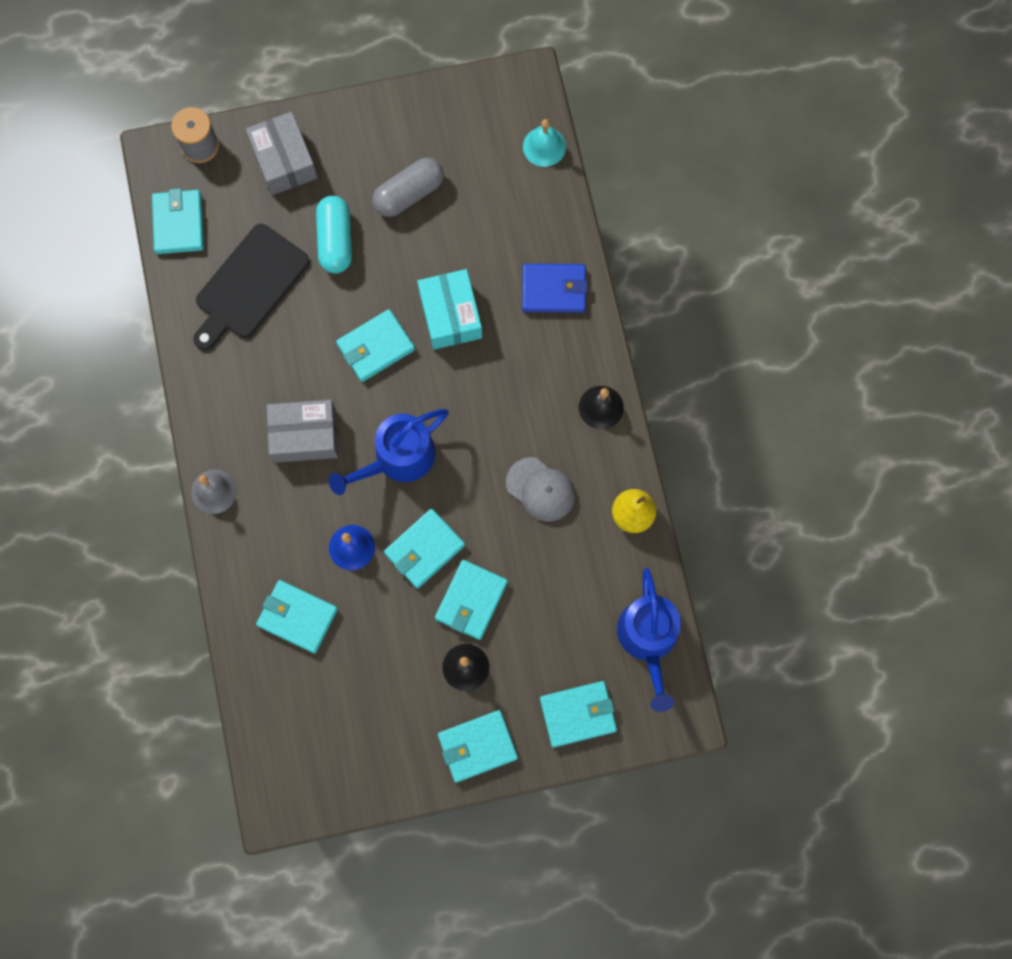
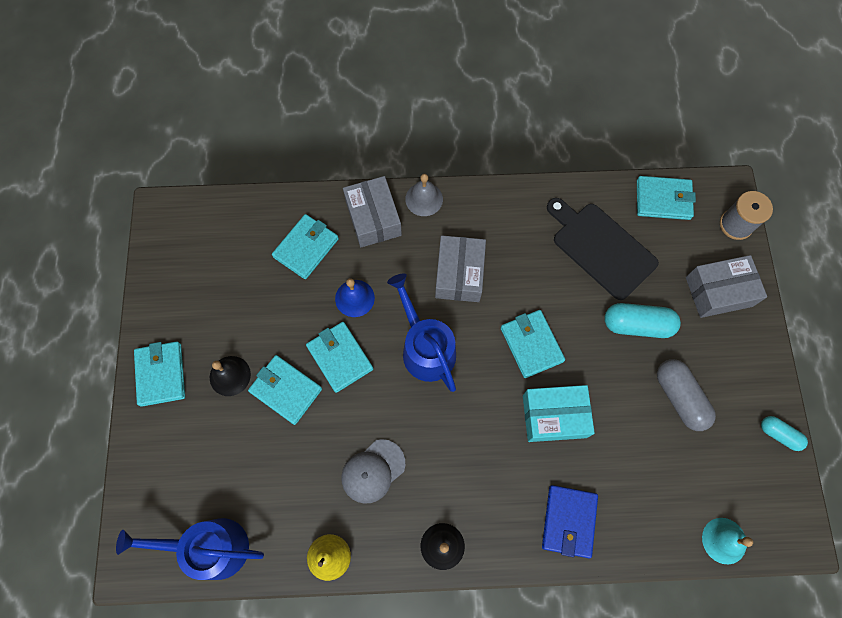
camera: 100 degrees right, 5 degrees down
turquoise wallet [540,681,617,748] -> none
none -> grey box [343,176,402,247]
none -> turquoise capsule [761,416,808,451]

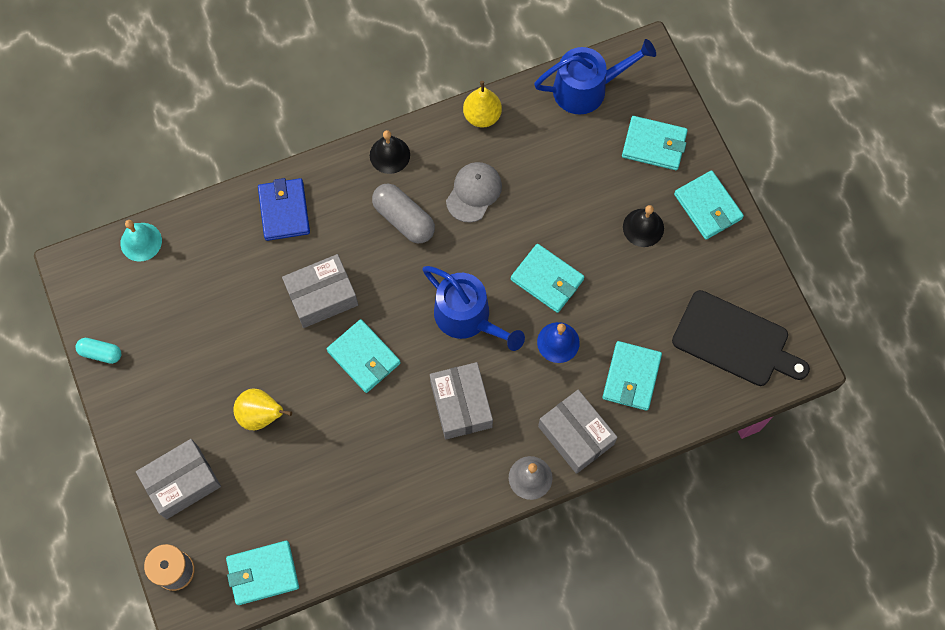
camera: 160 degrees right, 0 degrees up
turquoise wallet [248,355,322,425] -> turquoise wallet moved to [622,116,688,170]
turquoise box [523,385,595,442] -> grey box [282,254,358,328]
black cutting board [547,198,659,300] -> black cutting board moved to [672,290,810,386]
turquoise capsule [604,303,681,338] -> yellow pear [233,388,292,430]
grey capsule [657,359,716,431] -> grey capsule moved to [372,184,435,243]

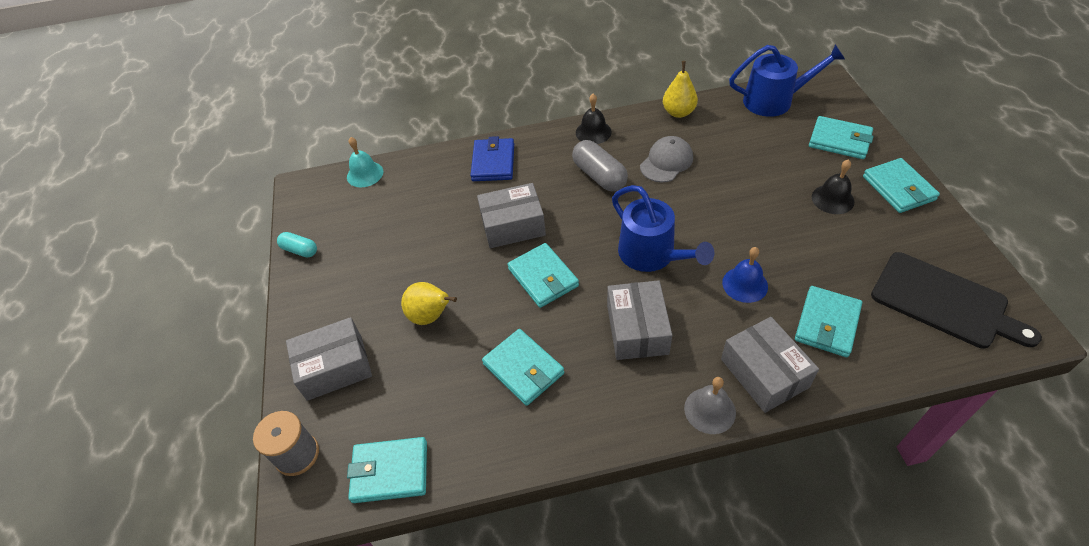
camera: 15 degrees right, 20 degrees down
turquoise wallet [511,244,584,313] -> turquoise wallet moved to [482,329,564,406]

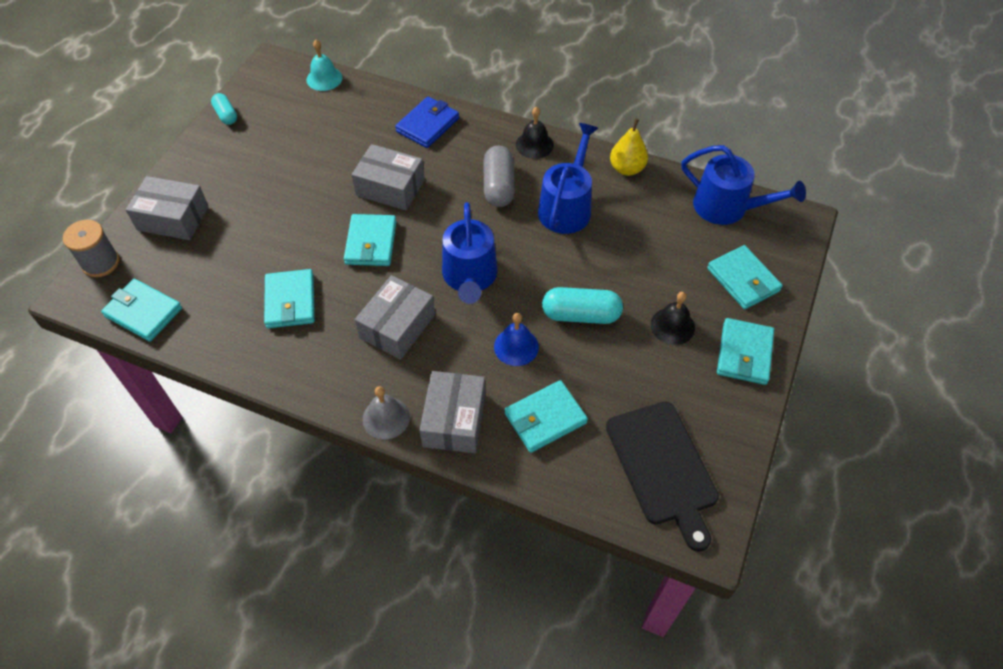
camera: 30 degrees right, 5 degrees up
yellow pear [401,282,457,325] -> none
grey cap [640,136,693,182] -> blue watering can [538,123,598,234]
none -> turquoise capsule [542,287,623,324]

